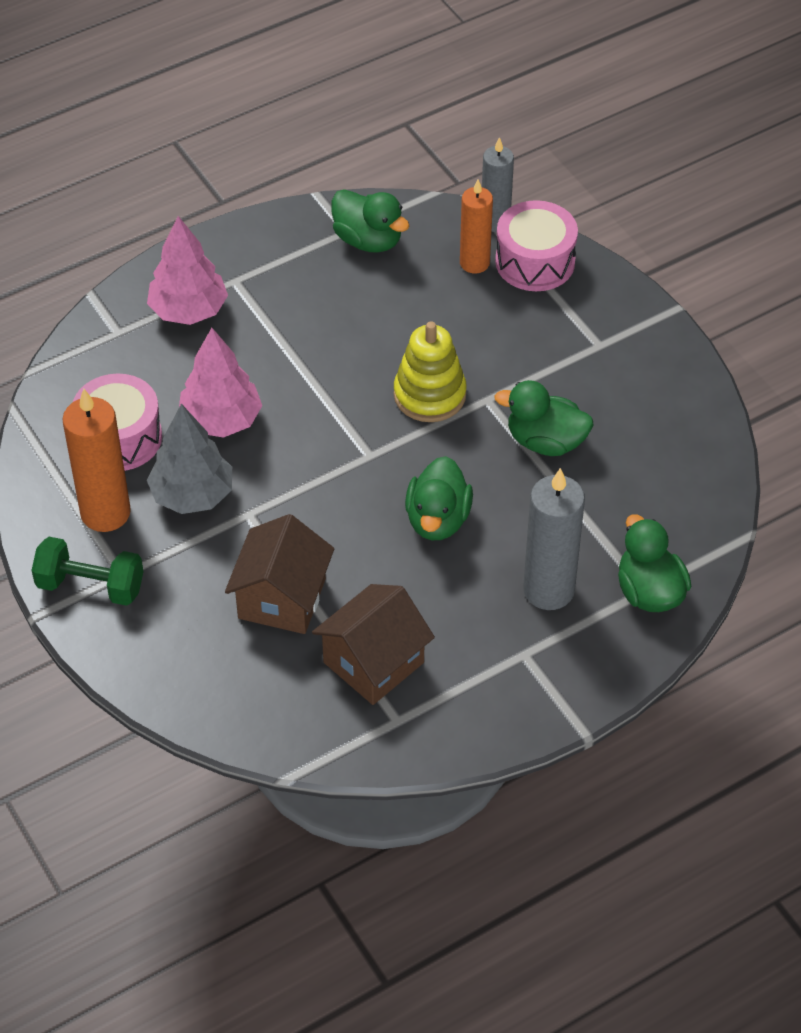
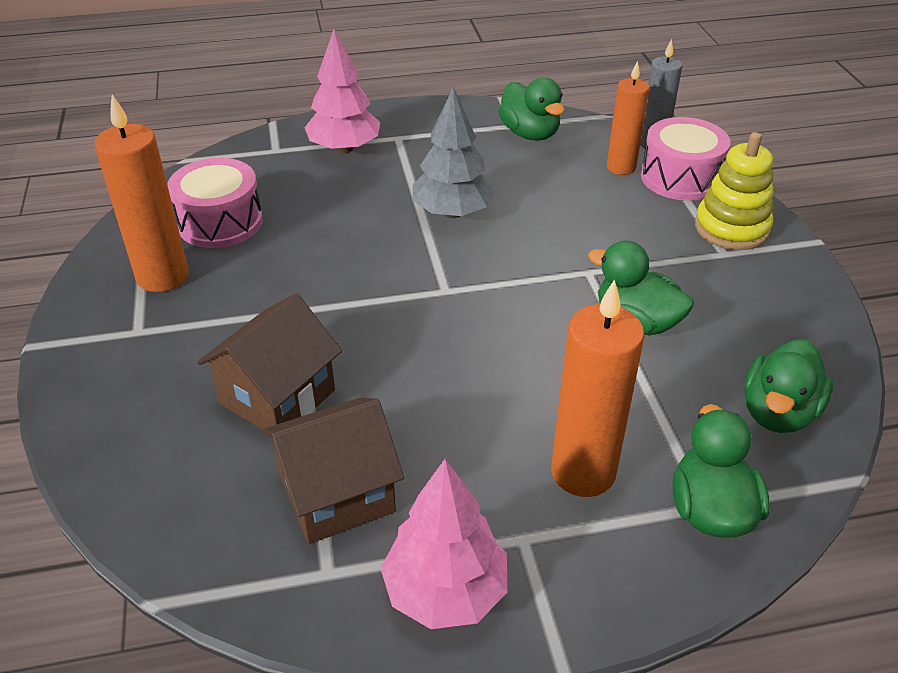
camera: 20 degrees right, 10 degrees down
green dumbbell [32,537,144,606] -> none
grey tree [147,403,232,514] -> grey tree moved to [413,87,495,218]
pink tree [179,328,262,438] -> pink tree moved to [380,459,507,629]
yellow stacking toy [394,321,467,422] -> yellow stacking toy moved to [695,132,773,250]
green duck [405,456,473,540] -> green duck moved to [744,339,833,433]
grey candle [523,468,585,610] -> orange candle [551,279,645,497]

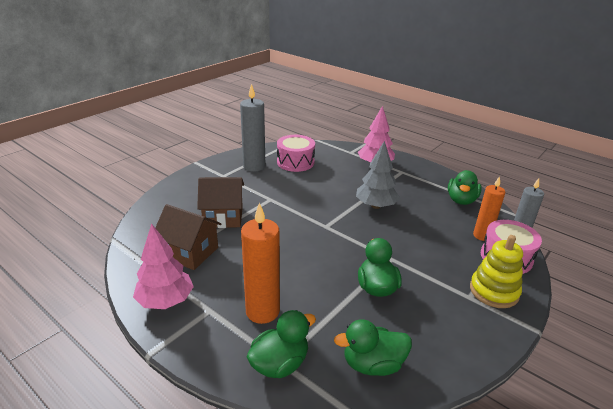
camera: 50 degrees right, 10 degrees down
orange candle [95,94,189,292] -> grey candle [240,84,265,172]

